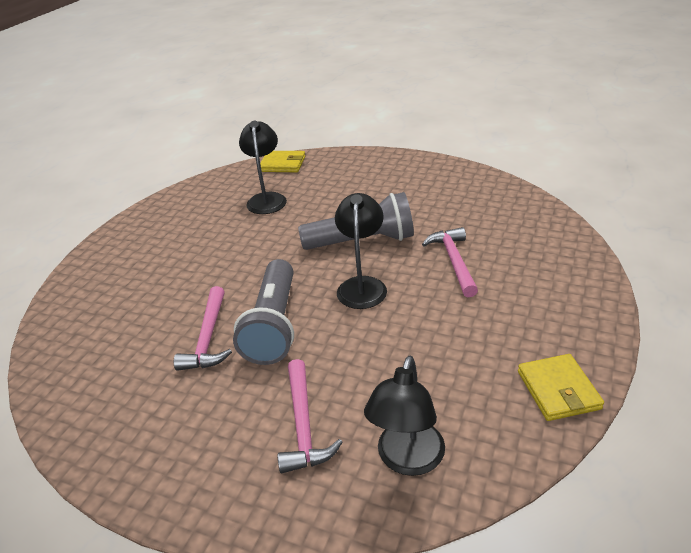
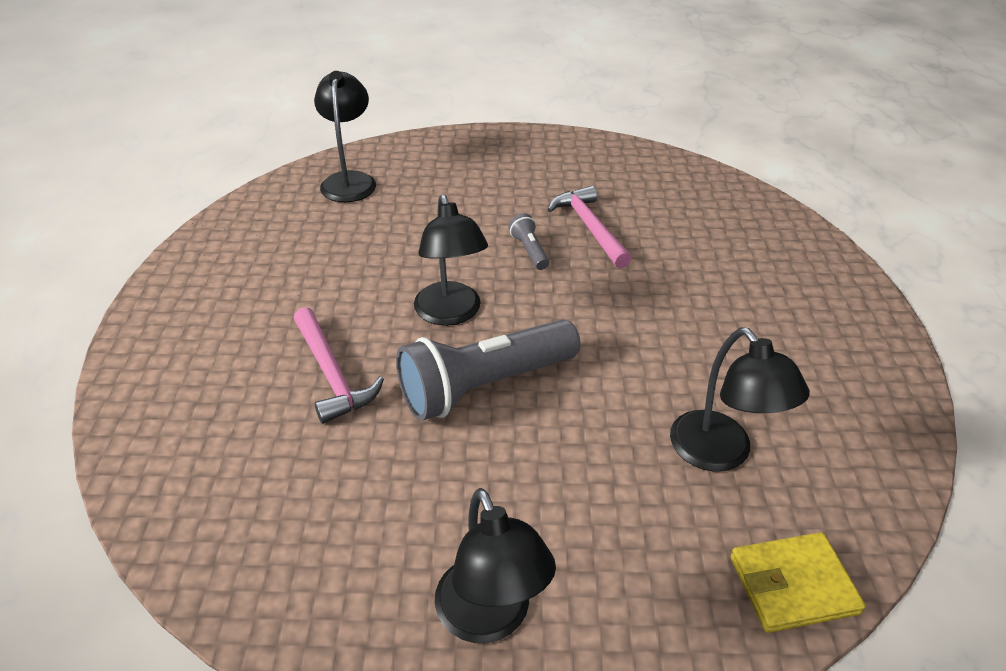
camera: 155 degrees right, 5 degrees up
grey flashlight [233,259,294,365] -> grey flashlight [509,213,549,270], size x0.43
pink hammer [278,359,343,474] -> none
yellow wallet [518,354,604,421] -> none
none -> black lamp [435,488,556,643]

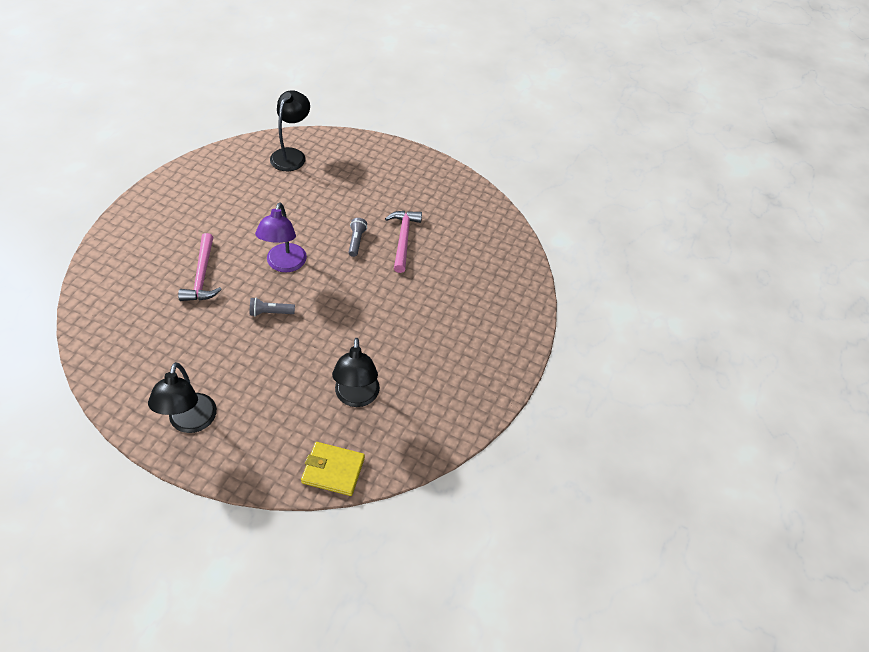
camera: 20 degrees right, 10 degrees up
grey flashlight [396,319,581,421] -> grey flashlight [250,298,295,317], size x0.43
black lamp [414,194,488,326] -> purple lamp [255,202,307,272]

